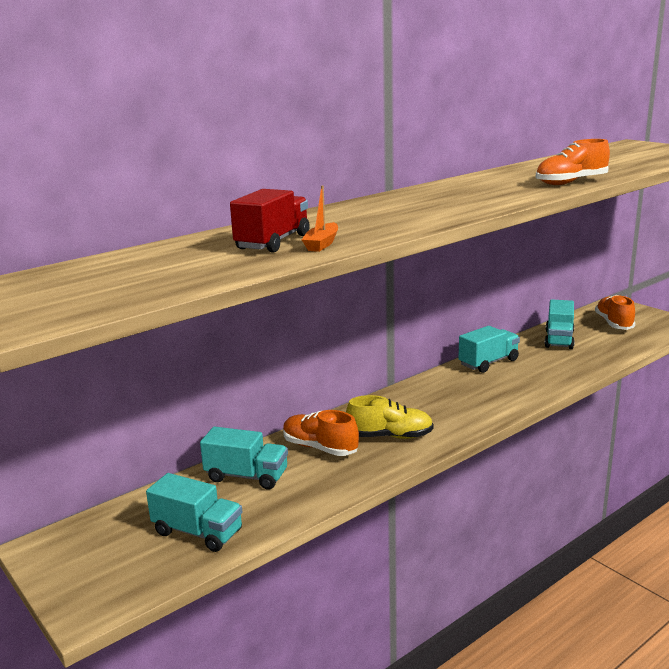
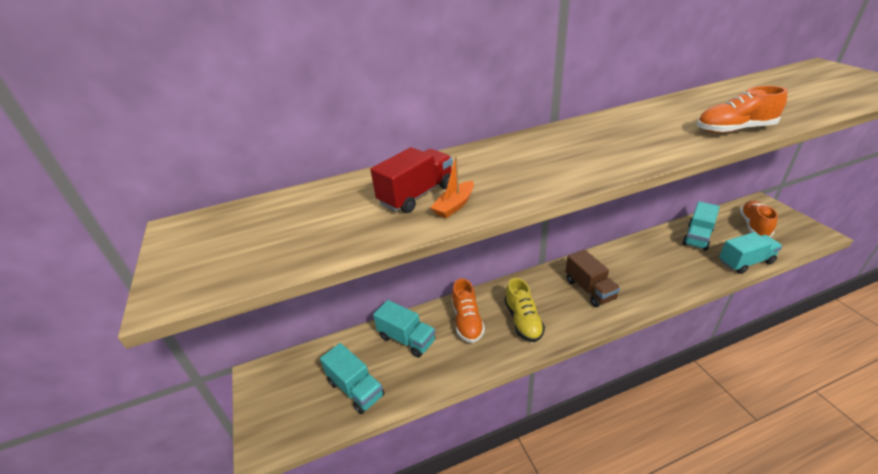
camera: 20 degrees right, 15 degrees up
orange shoe [283,410,359,456] -> orange shoe turned 150 degrees counterclockwise [452,279,485,343]
yellow shoe [346,395,433,439] -> yellow shoe turned 60 degrees clockwise [505,278,545,342]
turquoise truck [459,326,520,373] -> turquoise truck moved to [719,232,783,274]
none -> brown truck [565,249,620,307]

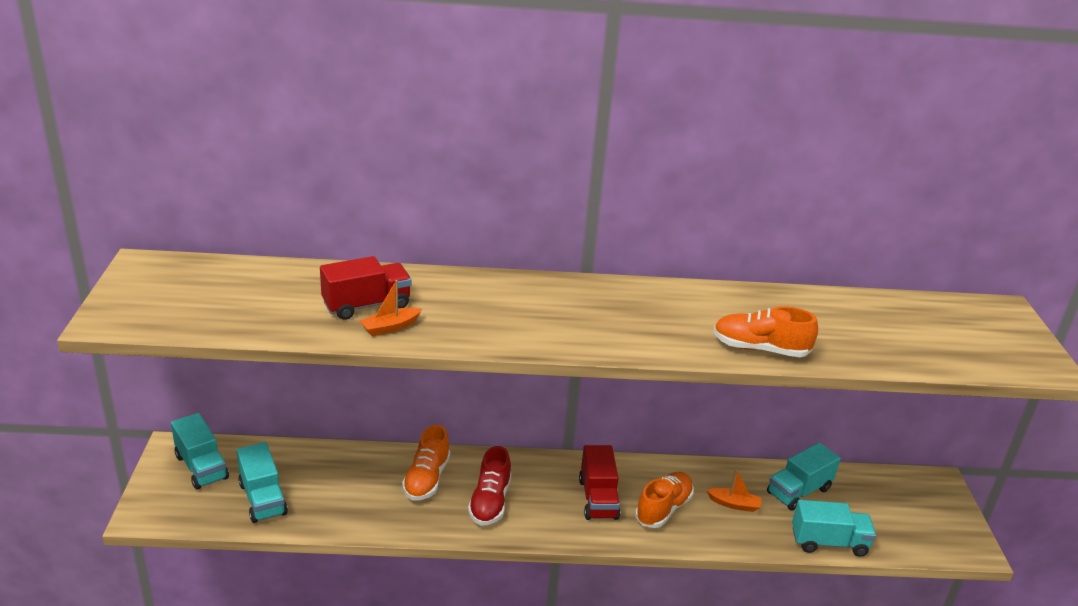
camera: 15 degrees right, 5 degrees down
turquoise truck [373,300,436,358] -> turquoise truck moved to [171,413,229,490]
yellow shoe [505,278,545,342] -> red shoe [468,446,511,526]
brown truck [565,249,620,307] -> red truck [579,445,620,520]
orange shoe [740,201,778,237] -> orange shoe moved to [635,472,694,528]
none -> orange boat [707,469,762,512]

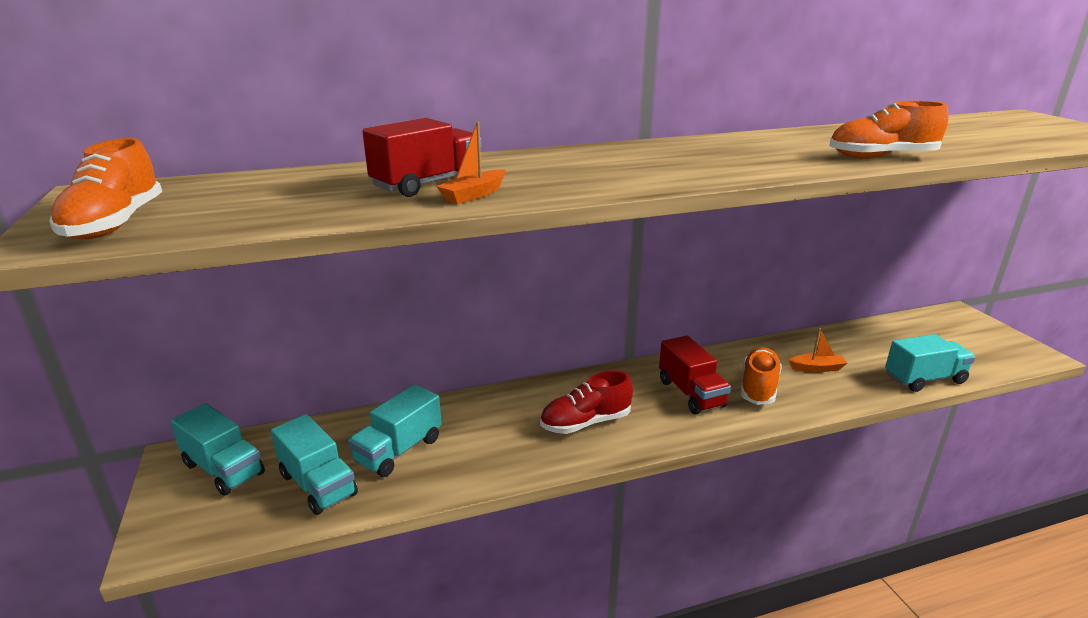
camera: 15 degrees left, 5 degrees down
orange shoe [402,425,450,501] -> orange shoe moved to [49,138,162,239]
red shoe [468,446,511,526] -> red shoe turned 75 degrees clockwise [540,370,633,434]
turquoise truck [767,443,841,511] -> turquoise truck moved to [348,384,442,477]

